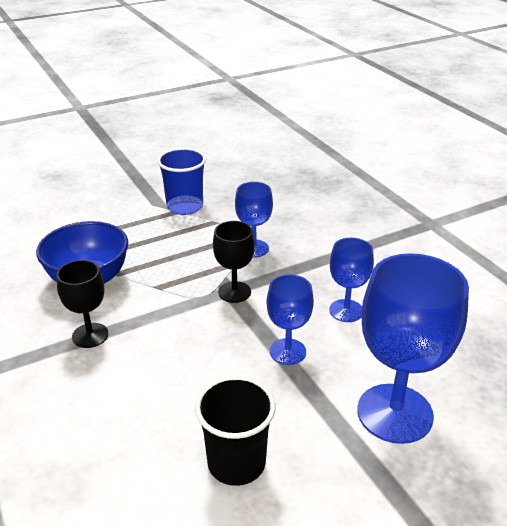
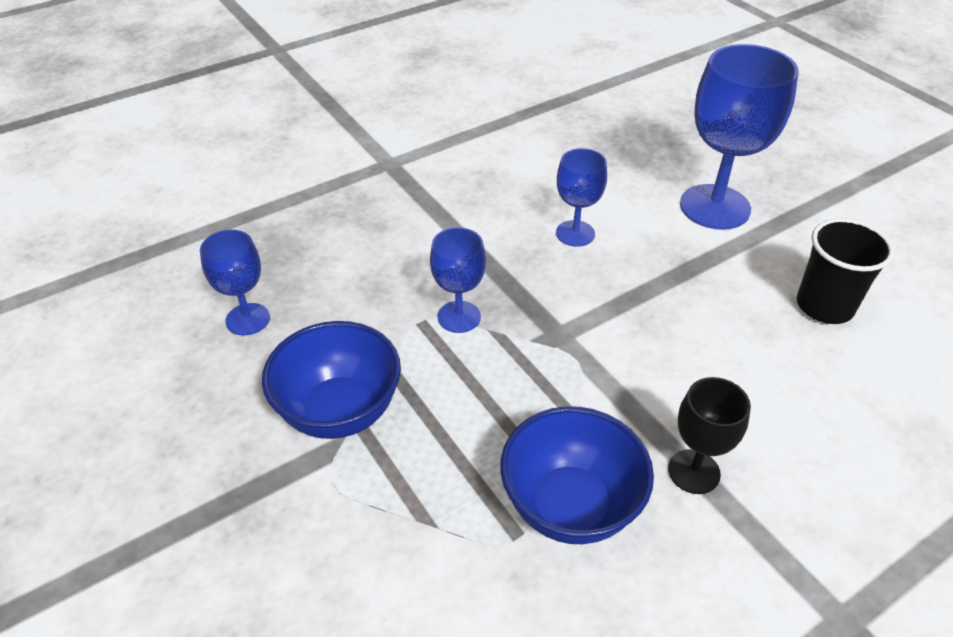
camera: 95 degrees left, 10 degrees up
blue cup [157,148,206,215] -> blue bowl [262,321,401,439]
black goblet [213,221,255,303] -> none
blue goblet [267,275,314,365] -> blue goblet moved to [200,230,270,335]

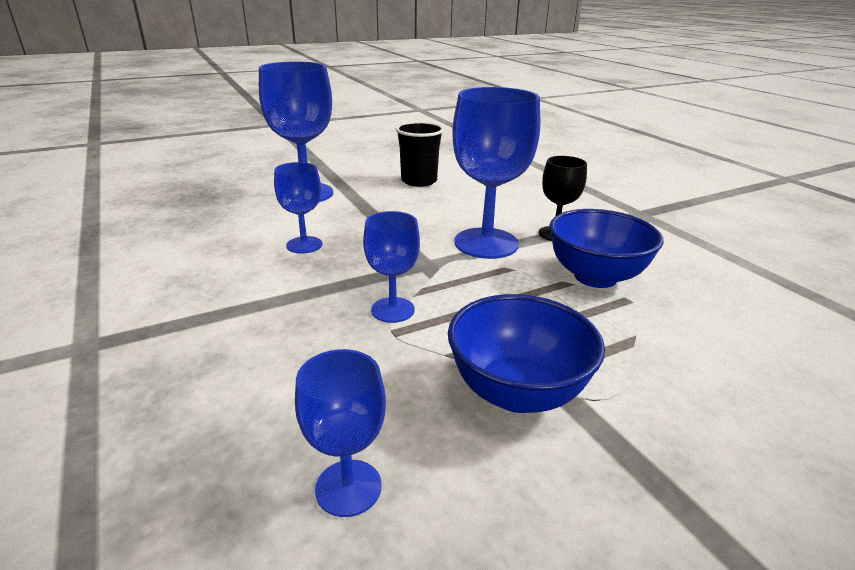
camera: 85 degrees left, 15 degrees down
none -> blue goblet [452,87,540,259]

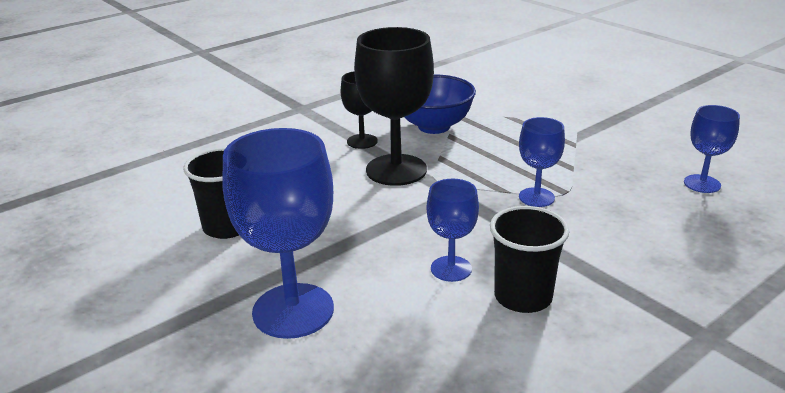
camera: 100 degrees left, 0 degrees up
blue bowl [448,294,605,413] -> none
blue goblet [452,87,540,259] -> black goblet [354,27,434,186]
none -> black cup [490,206,569,313]

